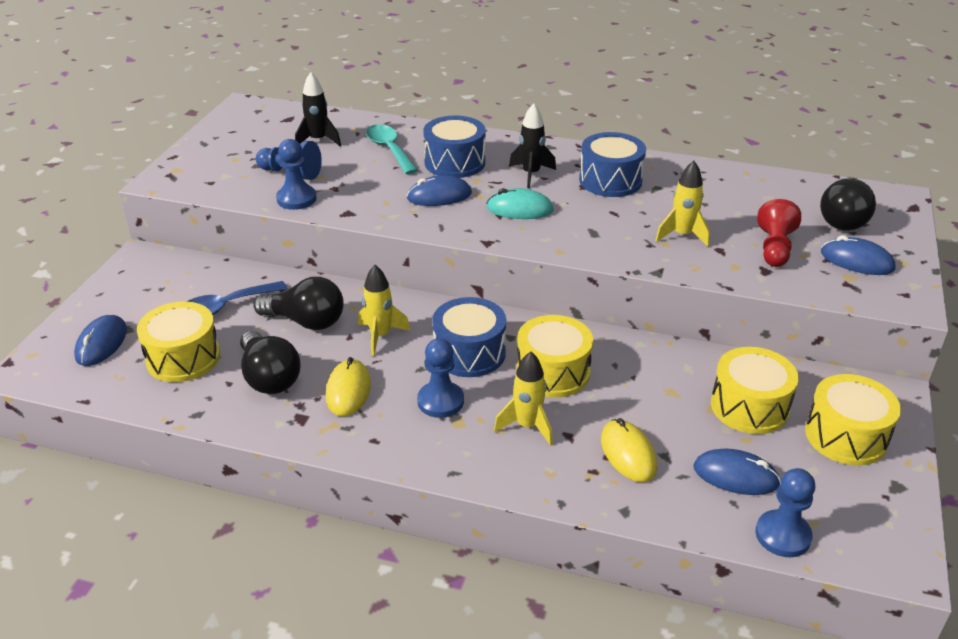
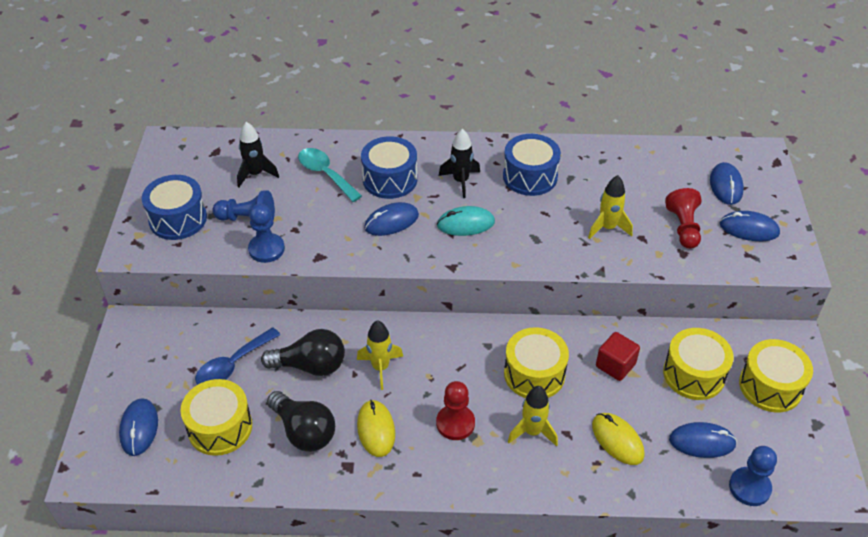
camera: 15 degrees left, 10 degrees up
blue pawn [417,338,464,418] -> red pawn [436,381,475,440]
blue drum [432,297,506,377] -> blue drum moved to [142,175,207,240]
black light bulb [820,178,876,231] -> blue mouse [710,162,744,205]
none -> red cube [596,332,640,381]

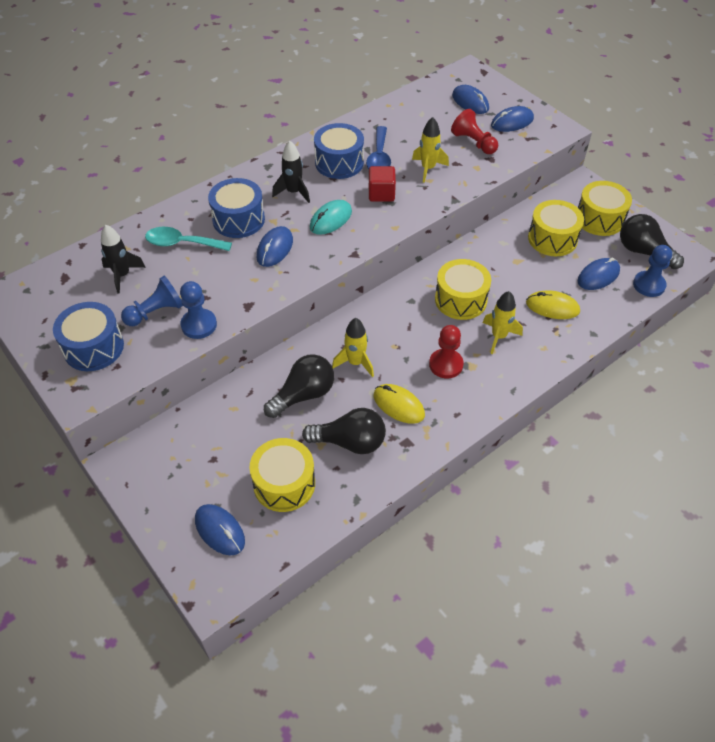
camera: 40 degrees left, 5 degrees up
blue spoon [195,327,280,385] -> blue spoon moved to [366,126,391,169]
red cube [596,332,640,381] -> red cube moved to [369,166,396,202]
none -> black light bulb [620,214,684,269]

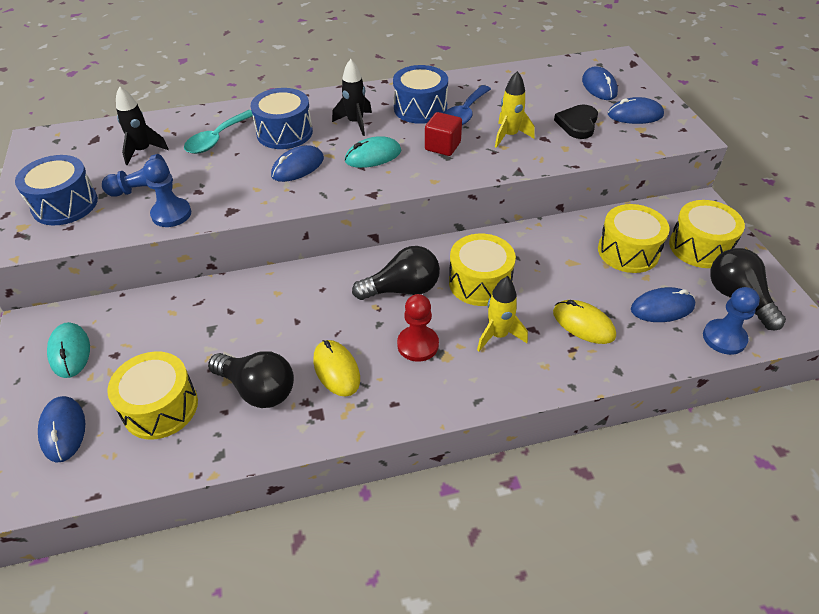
camera: 25 degrees right, 5 degrees down
turquoise spoon [145,227,232,251] -> turquoise spoon turned 90 degrees counterclockwise [184,110,253,154]
black light bulb [264,354,334,418] -> black light bulb moved to [352,246,440,300]
yellow rocket [332,318,374,377] -> none
red pawn [451,109,498,154] -> black heart [554,105,598,139]
none -> turquoise mouse [47,322,90,378]

